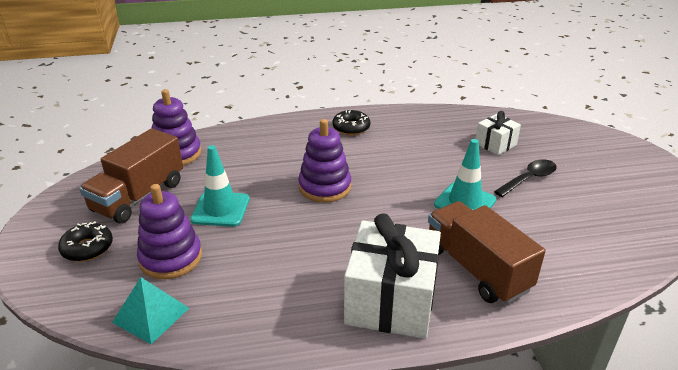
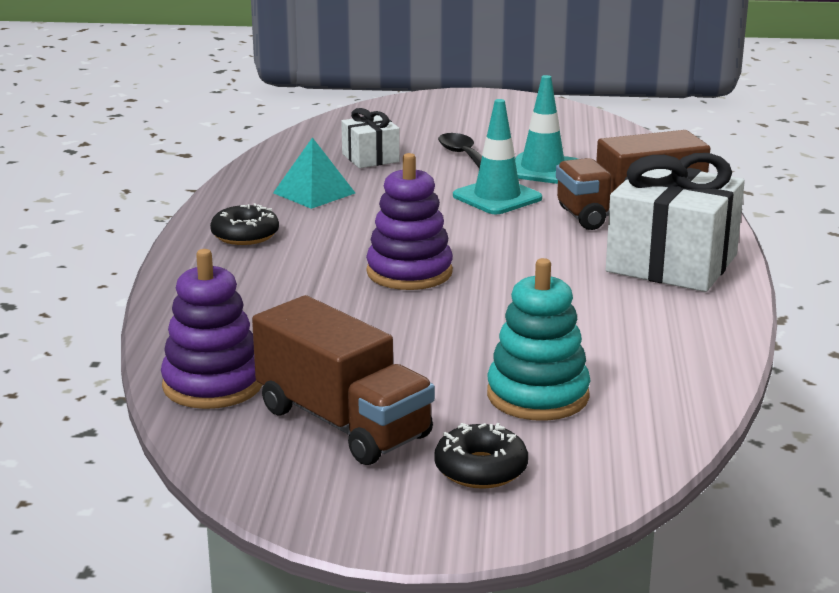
camera: 75 degrees left, 10 degrees down
turquoise pyramid [112,277,189,344] -> turquoise pyramid moved to [273,137,355,209]
purple stacking toy [137,184,202,279] -> turquoise stacking toy [487,258,590,421]
turquoise traffic cone [190,145,249,227] -> turquoise traffic cone moved to [515,75,578,184]

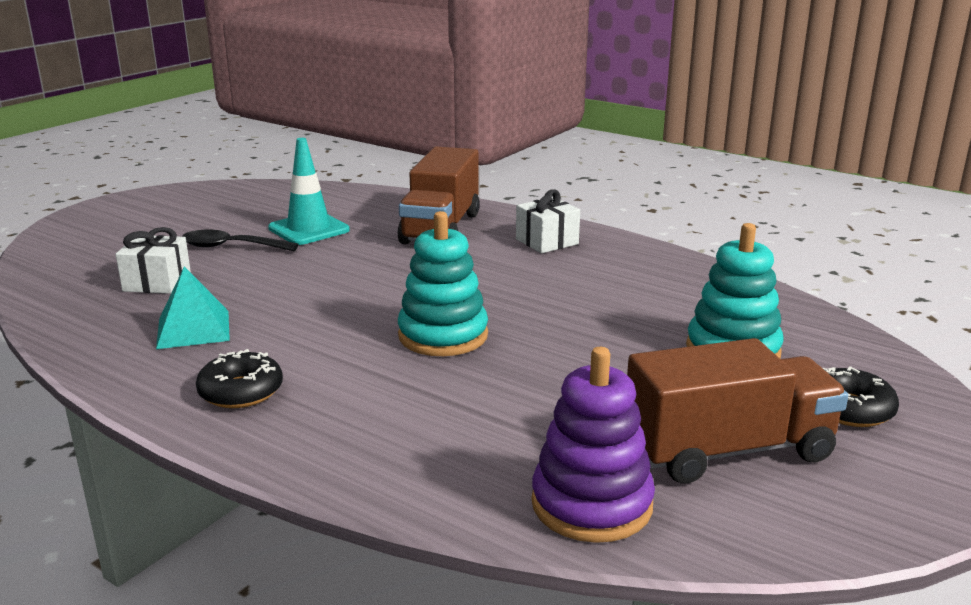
camera: 60 degrees left, 0 degrees up
purple stacking toy [366,153,453,290] -> turquoise stacking toy [398,211,488,356]
turquoise traffic cone [453,99,542,214] -> none
white gift [606,153,745,292] -> white gift [516,189,580,253], size x0.52

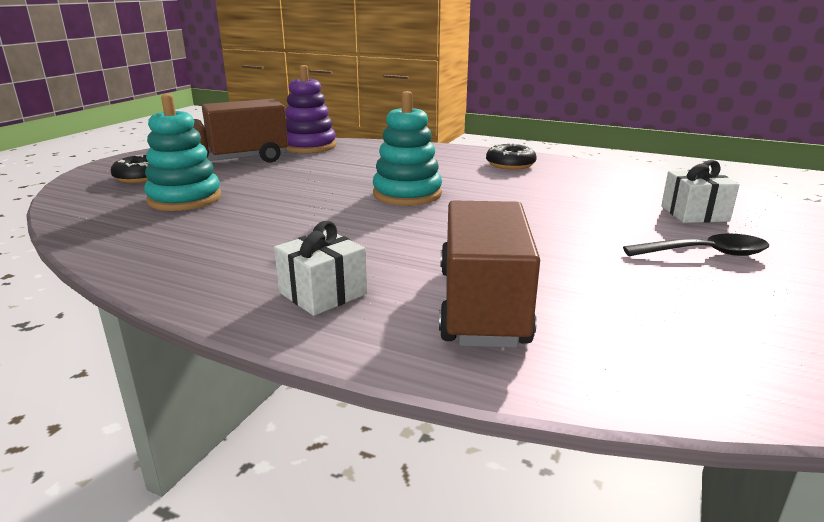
camera: 170 degrees right, 0 degrees up
turquoise pyramid [156,266,230,349] -> none
turquoise traffic cone [268,138,350,245] -> none

